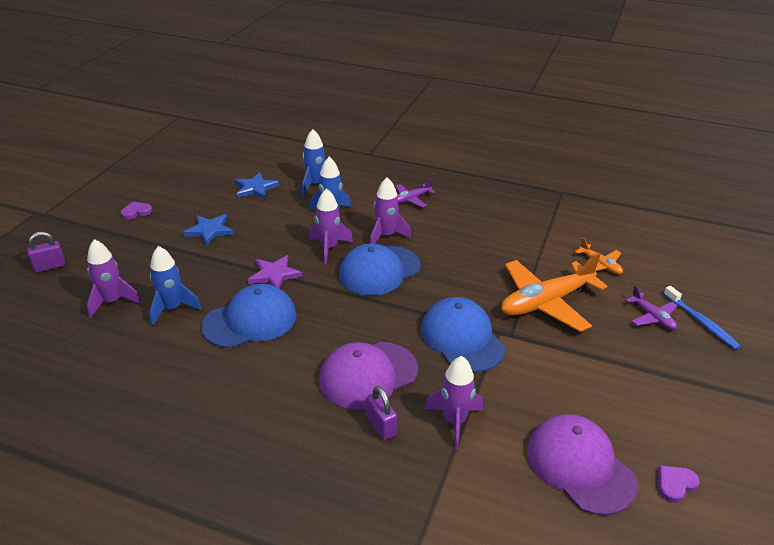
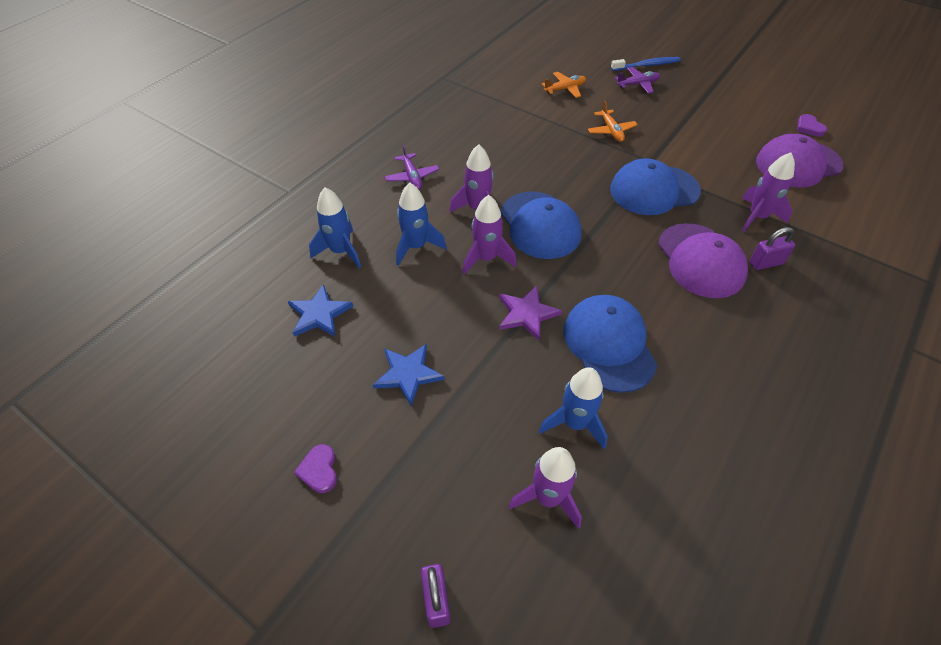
camera: 75 degrees left, 15 degrees up
orange plane [501,253,607,332] -> orange plane [588,101,638,142], size x0.48

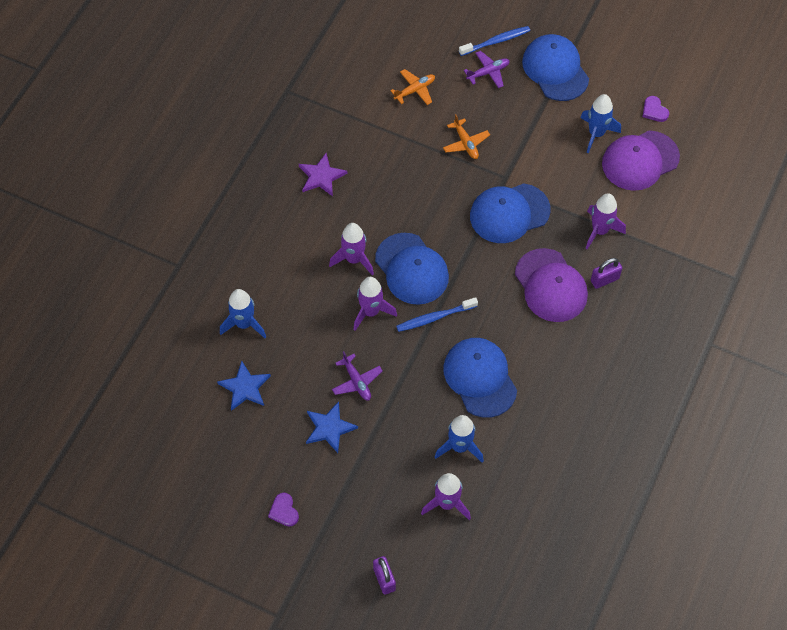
camera: 10 degrees left, 10 degrees up
purple plane [385,145,439,189] -> purple plane moved to [332,351,382,401]
blue rocket [396,183,446,266] -> blue rocket moved to [580,94,621,153]
purple star [499,285,562,341] -> purple star moved to [299,153,347,197]
none -> blue toothbrush [396,297,478,332]
none -> blue cap [522,34,589,101]

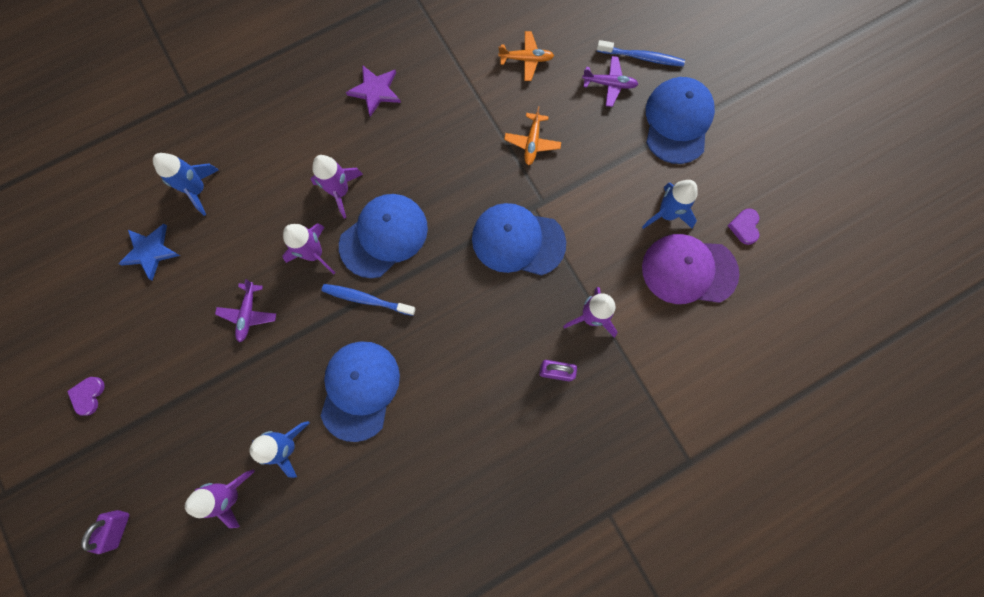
camera: 35 degrees right, 15 degrees up
blue star [306,401,358,453] -> none
blue cap [375,233,449,305] -> blue cap turned 135 degrees counterclockwise [339,194,428,278]
purple cap [515,248,588,322] -> none

